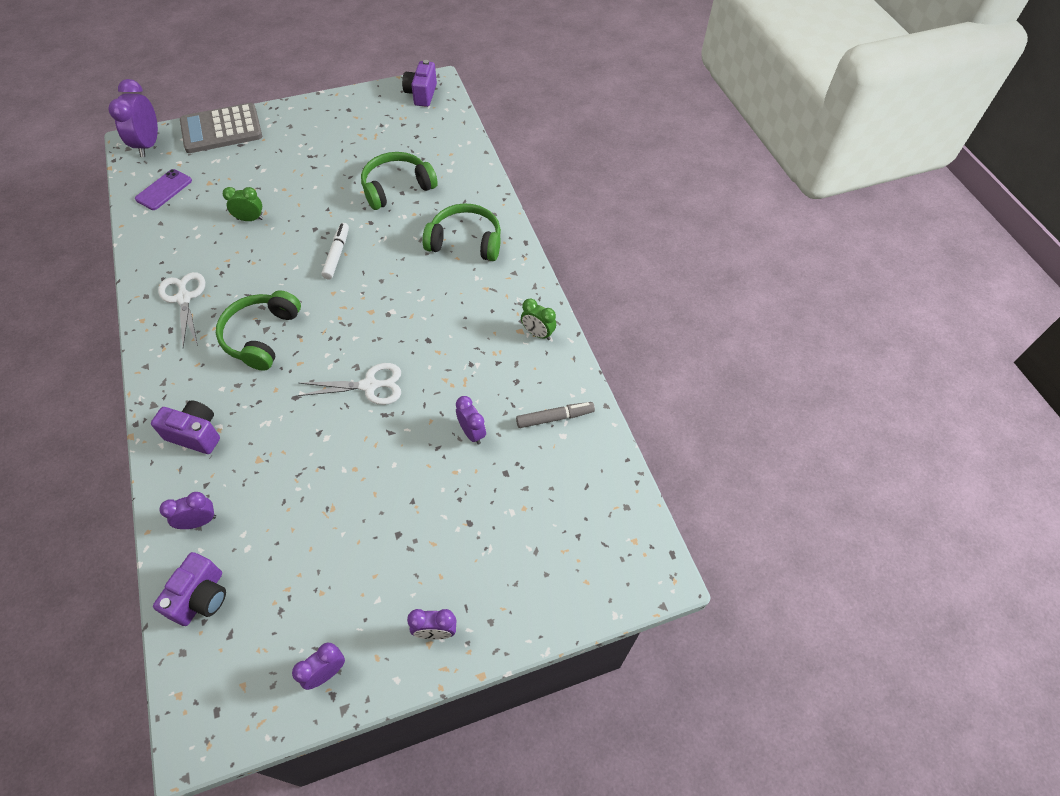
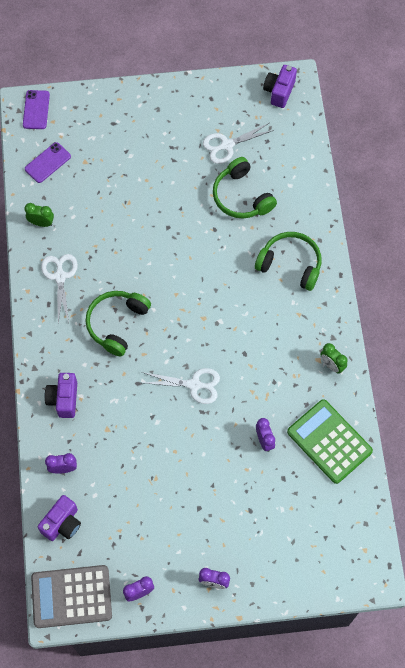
camera: 15 degrees right, 10 degrees up
purple clock [108,79,158,157] -> purple phone [23,90,50,129]
purple camera [151,400,220,454] -> purple camera turned 120 degrees counterclockwise [45,373,77,418]
grey calculator [180,103,262,153] -> grey calculator moved to [31,565,112,628]
green clock [223,187,263,221] -> green clock moved to [24,203,54,227]
white marker [322,223,349,279] -> none
green headphones [361,152,438,210] -> green headphones turned 105 degrees counterclockwise [213,157,277,218]
grey marker [516,402,595,428] -> green calculator [287,399,373,484]
none -> white scissors [203,123,274,164]

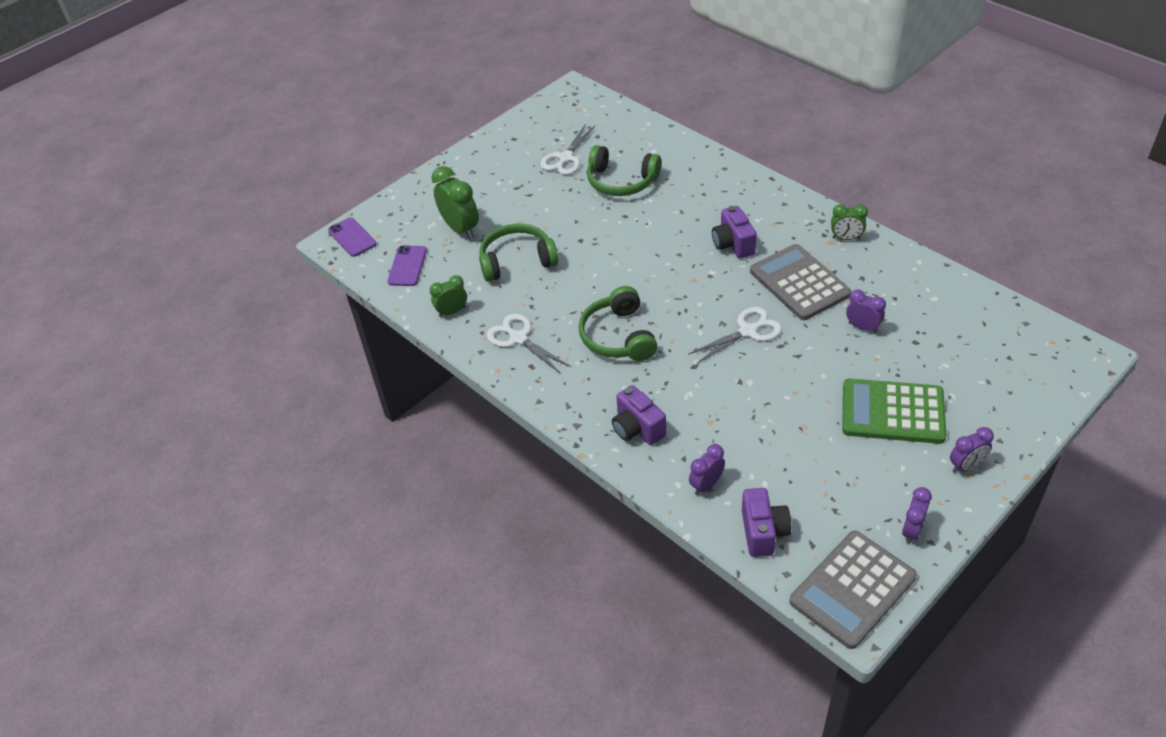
camera: 35 degrees left, 20 degrees down
green headphones [255,232,321,291] -> green headphones moved to [479,224,558,282]
purple camera [263,65,297,108] -> purple camera moved to [712,206,757,258]
green calculator [287,399,373,484] -> green calculator moved to [842,378,946,444]
none -> green clock [432,166,479,239]
none -> grey calculator [750,244,851,320]

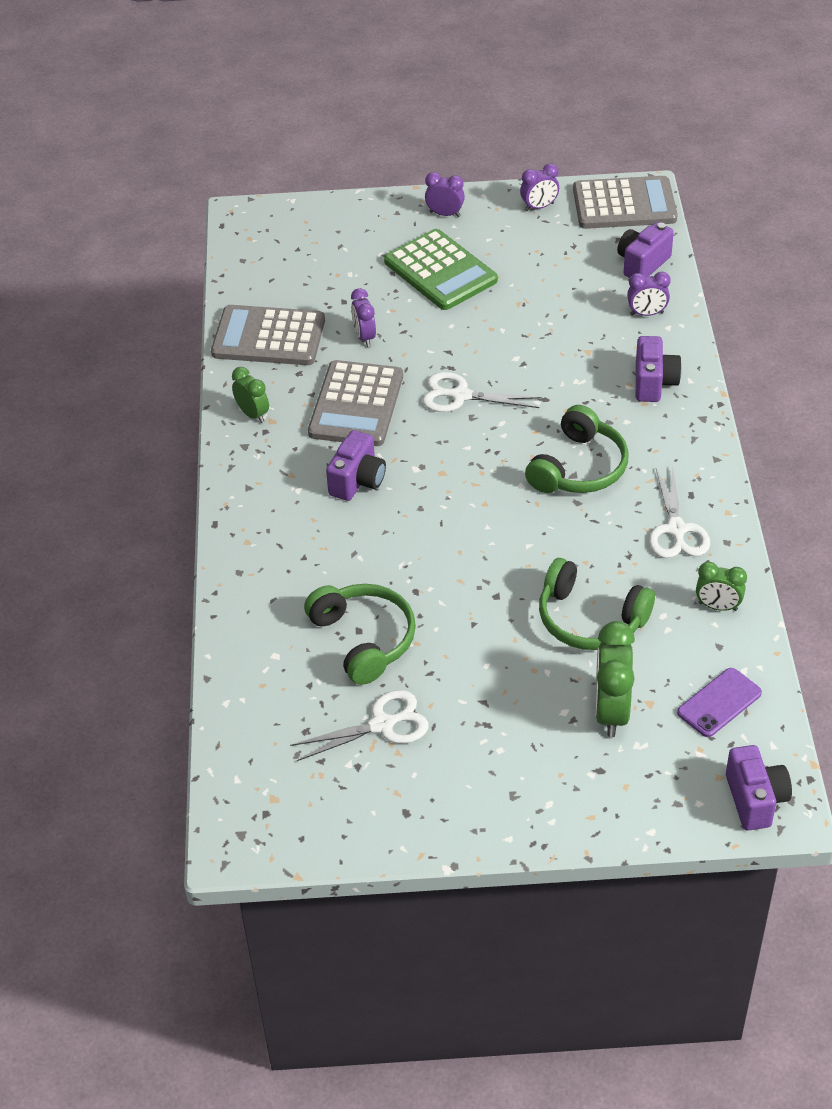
camera: 140 degrees left, 0 degrees up
purple phone [328,217,376,257] -> purple camera [726,745,792,831]
none -> grey calculator [211,305,325,365]

